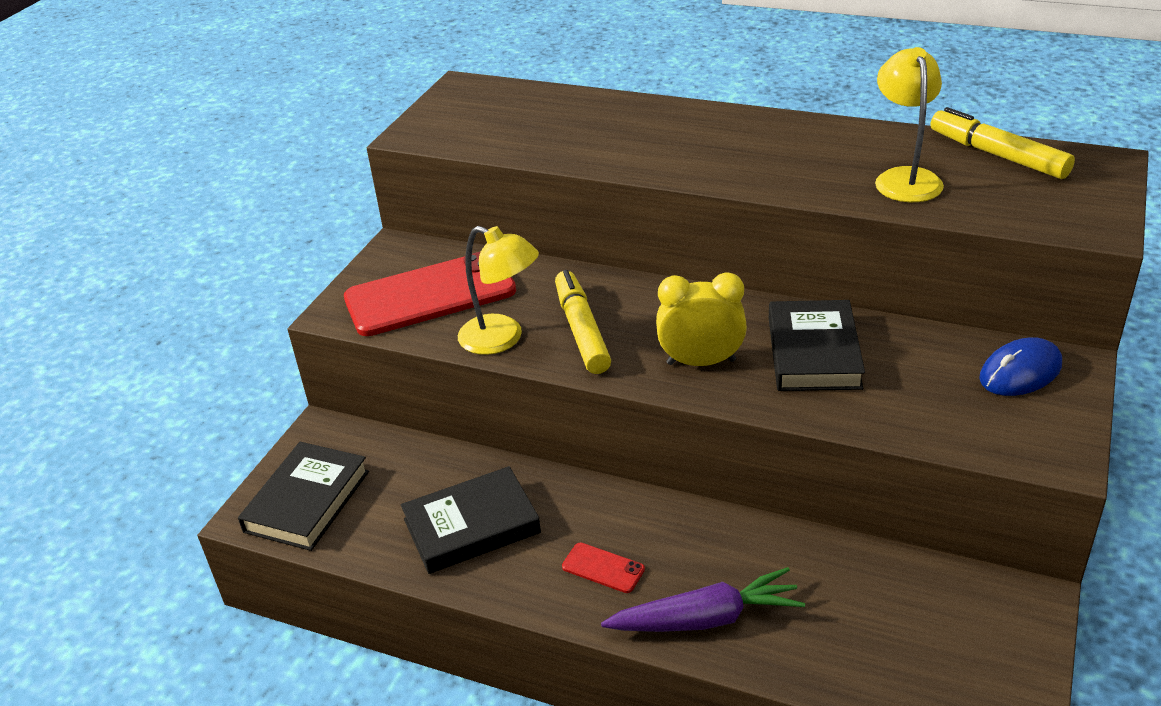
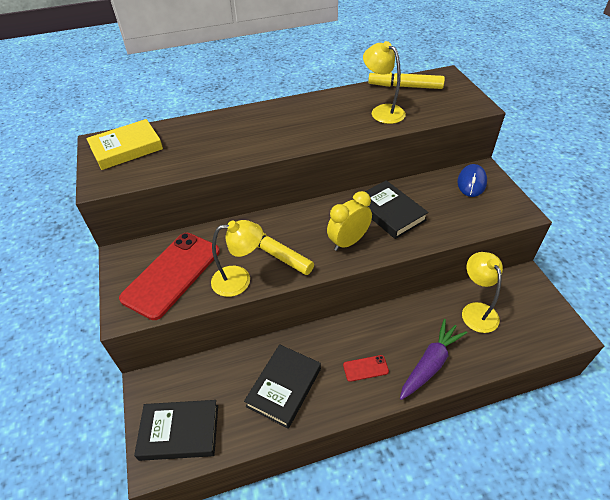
camera: 40 degrees left, 10 degrees up
black book [238,442,369,551] -> black book turned 75 degrees counterclockwise [134,400,218,461]
none -> yellow book [86,119,163,170]
none -> yellow lamp [462,252,503,333]

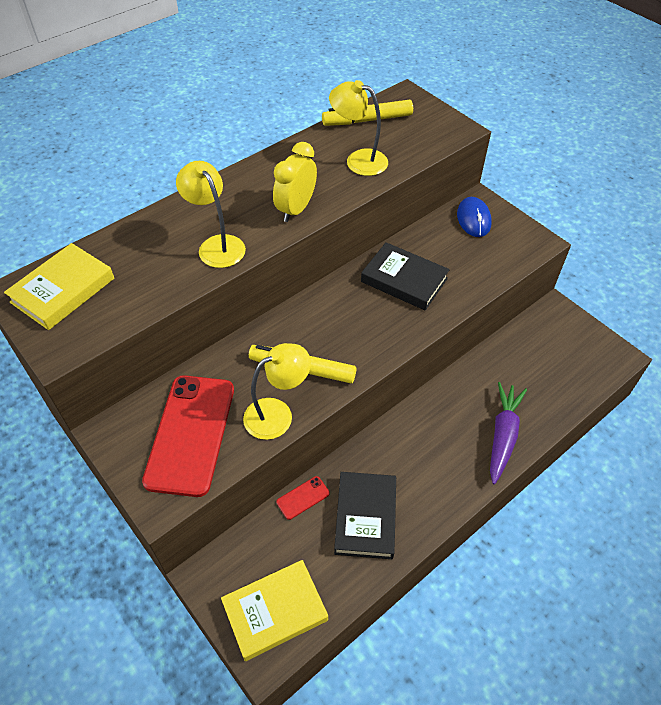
camera: 25 degrees left, 5 degrees up
black book [134,400,218,461] -> yellow book [221,560,328,661]
yellow clock [327,191,372,251] -> yellow clock moved to [273,142,317,222]
red phone [343,355,389,382] -> red phone moved to [276,476,330,520]
yellow lamp [462,252,503,333] -> yellow lamp moved to [176,161,246,268]

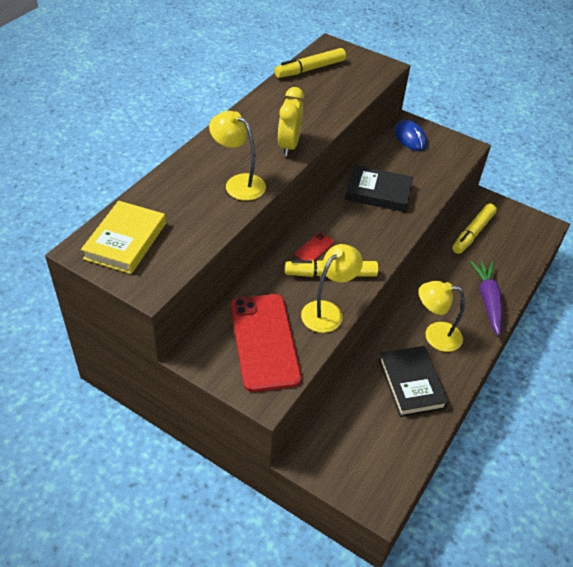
camera: 20 degrees left, 5 degrees down
yellow book [221,560,328,661] -> none
red phone [276,476,330,520] -> red phone moved to [295,233,334,261]
yellow lamp [329,80,388,176] -> yellow lamp moved to [419,281,465,352]
none -> yellow marker [452,203,497,254]

